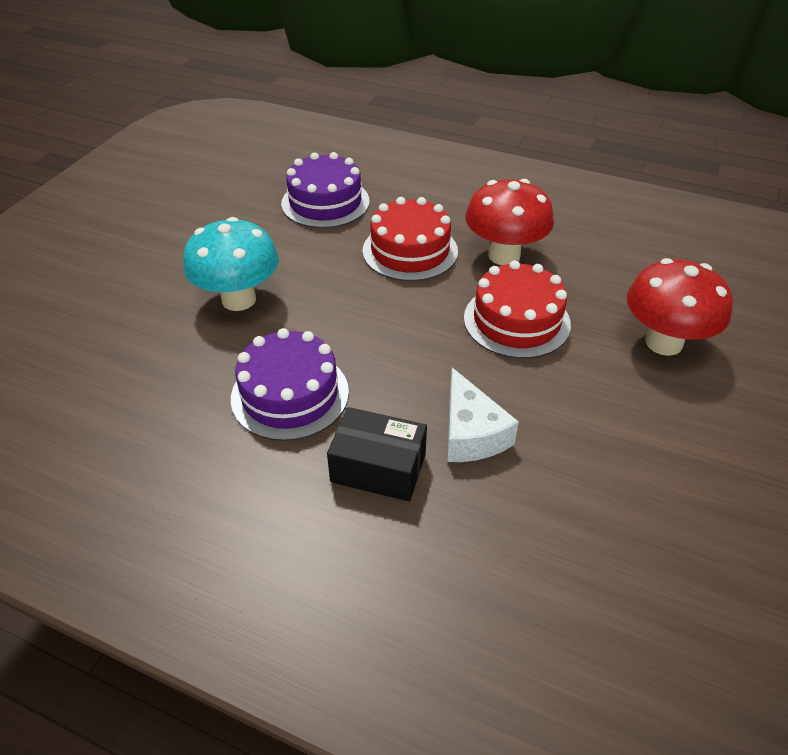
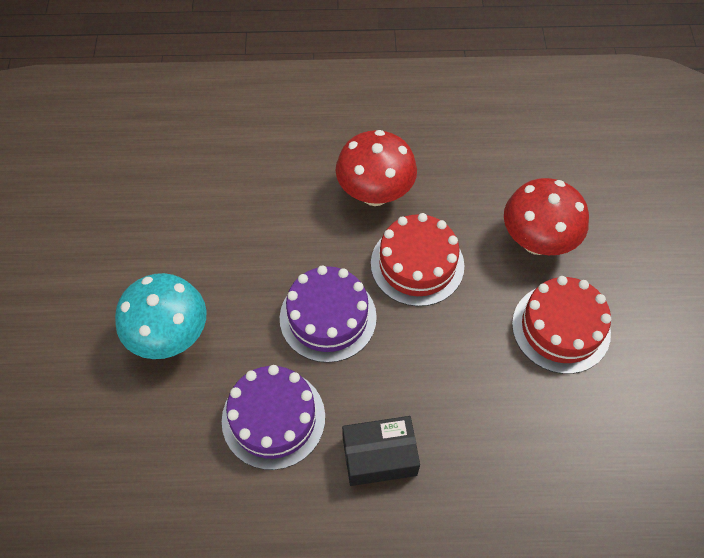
camera: 25 degrees left, 15 degrees up
purple cake [281,152,370,228] -> purple cake moved to [280,265,377,363]
red cake [362,197,458,281] -> red cake moved to [512,276,611,374]
white cheese [447,368,519,462] -> none

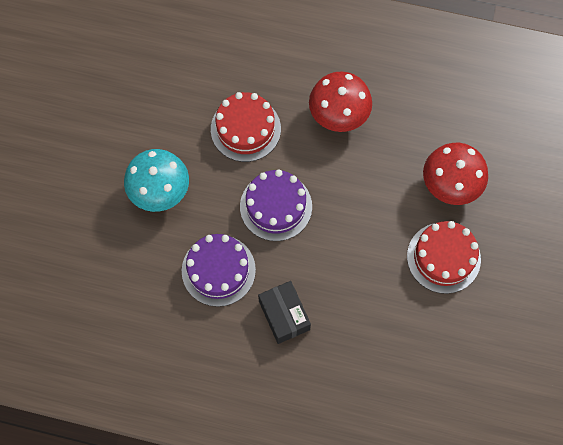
camera: 15 degrees right, 10 degrees up
black box [342,416,420,486] -> black box turned 60 degrees clockwise [258,281,311,344]
red cake [371,213,464,306] -> red cake moved to [211,92,281,162]

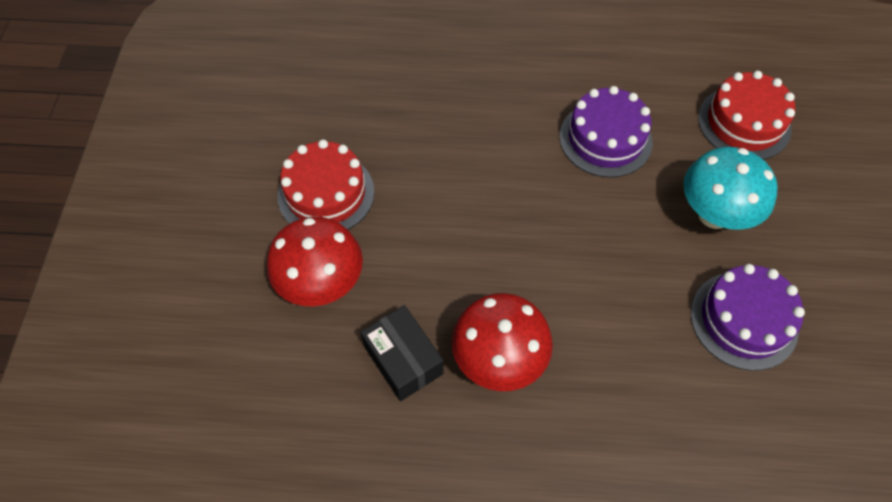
camera: 170 degrees right, 10 degrees down
red cake [211,92,281,162] -> red cake moved to [698,71,795,160]
purple cake [240,169,312,241] -> purple cake moved to [691,264,805,371]
black box [258,281,311,344] -> black box moved to [360,305,444,401]

